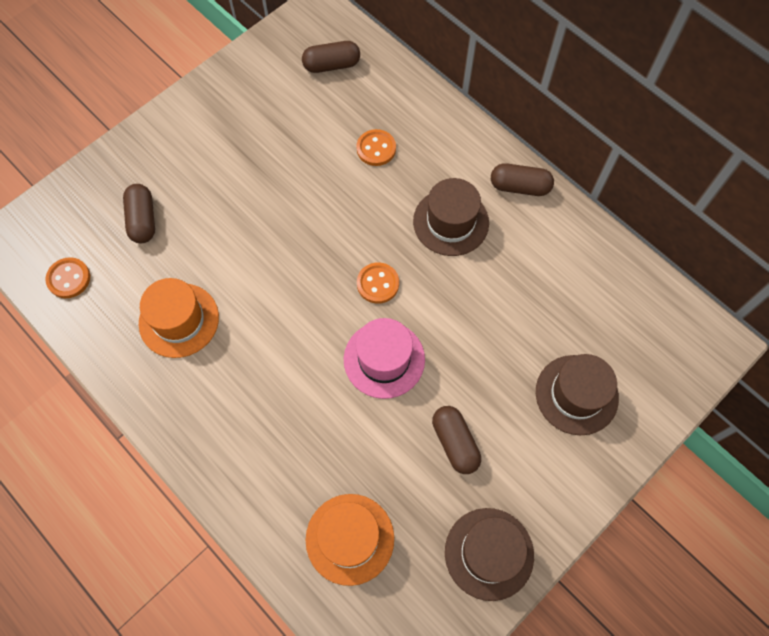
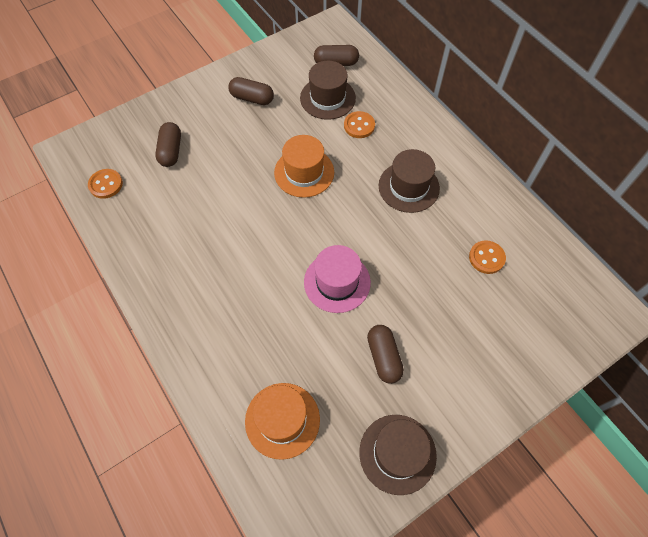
camera: 10 degrees right, 5 degrees down
orange hat [139,278,219,358] -> orange hat moved to [274,135,334,198]
orange button [357,262,399,304] -> orange button moved to [469,240,506,274]
brown capsule [491,163,554,196] -> brown capsule moved to [228,77,274,105]
brown hat [536,354,619,435] -> brown hat moved to [300,61,356,120]

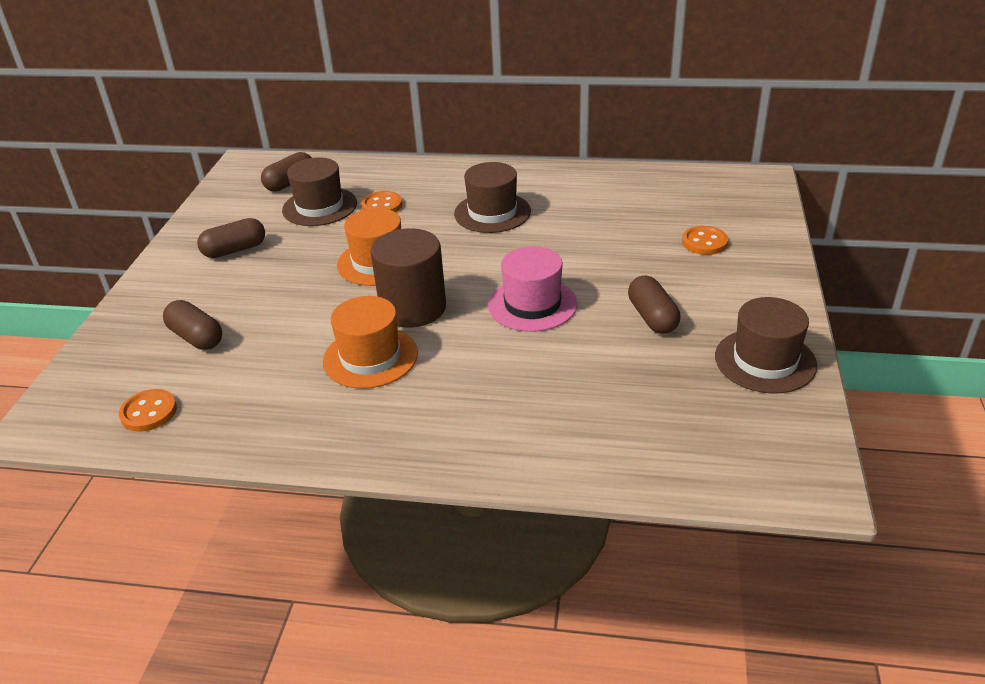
camera: 45 degrees left, 25 degrees down
orange hat [245,383,320,460] -> orange hat moved to [323,296,418,389]
brown capsule [367,325,404,384] -> brown capsule turned 45 degrees clockwise [628,275,680,334]
orange button [469,240,506,274] -> orange button moved to [682,226,728,255]
none -> brown cylinder [370,228,446,328]

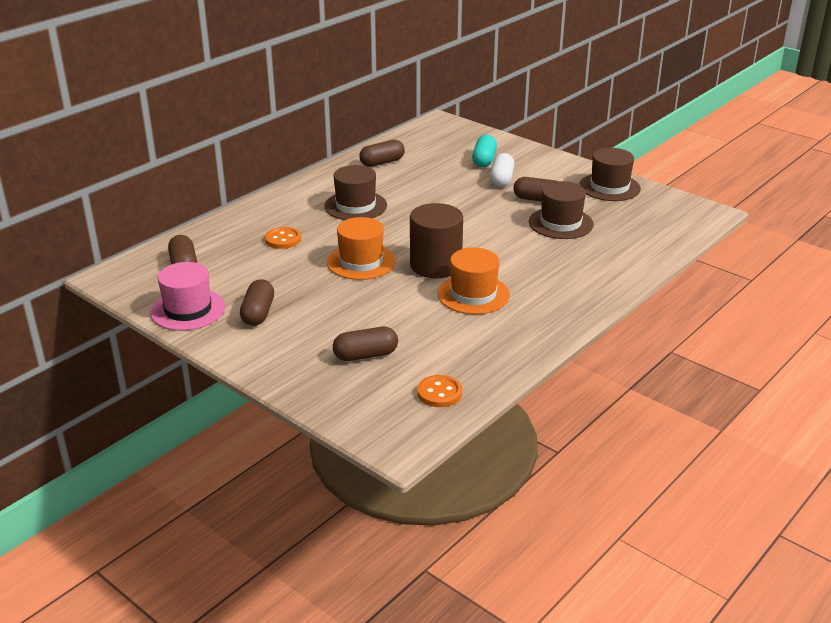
camera: 60 degrees left, 5 degrees down
brown hat [282,157,357,226] -> brown hat moved to [529,181,594,239]
pink hat [488,246,577,332] -> pink hat moved to [150,262,225,331]
orange button [682,226,728,255] -> turquoise capsule [472,135,497,167]
none -> brown capsule [359,140,405,167]
none -> white capsule [490,153,514,187]

